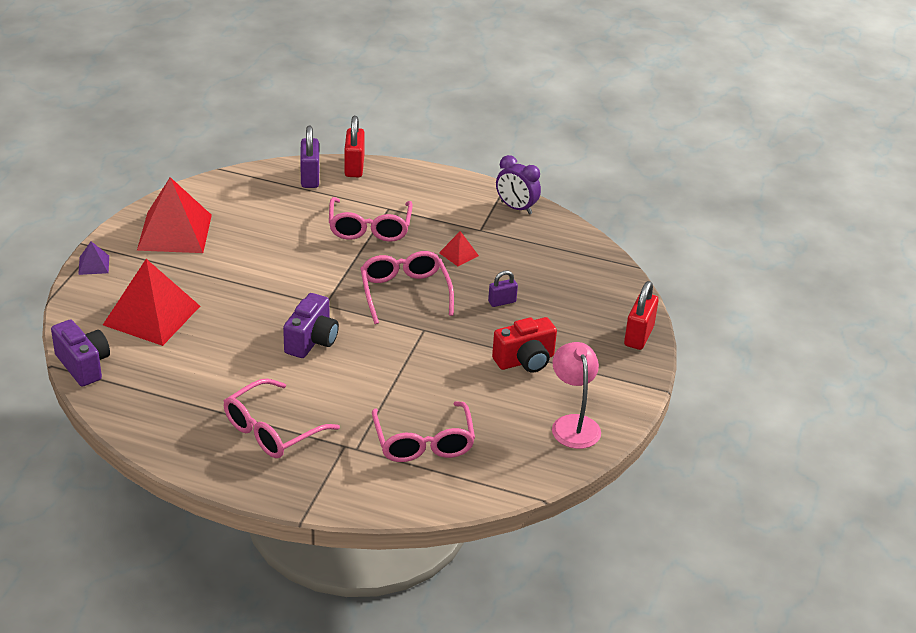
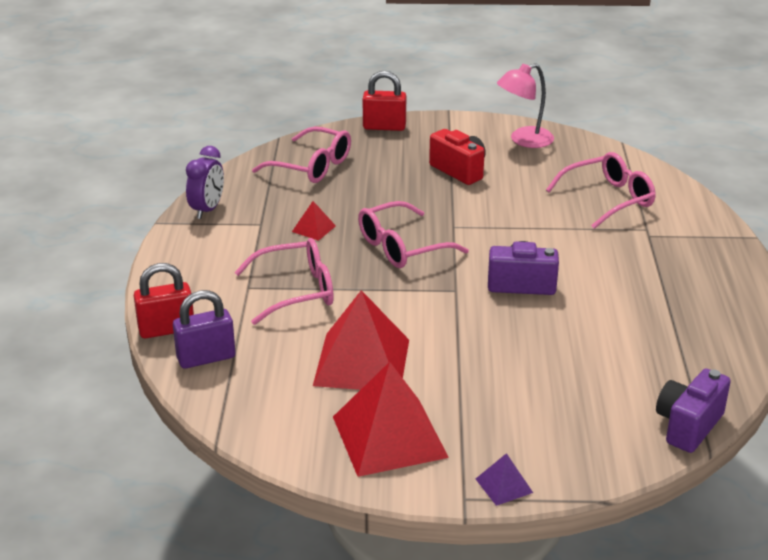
camera: 105 degrees left, 5 degrees down
red pyramid [103,259,200,346] -> red pyramid moved to [313,290,409,390]
pink glasses [224,378,340,458] -> pink glasses moved to [252,126,351,183]
purple padlock [488,271,518,307] -> none

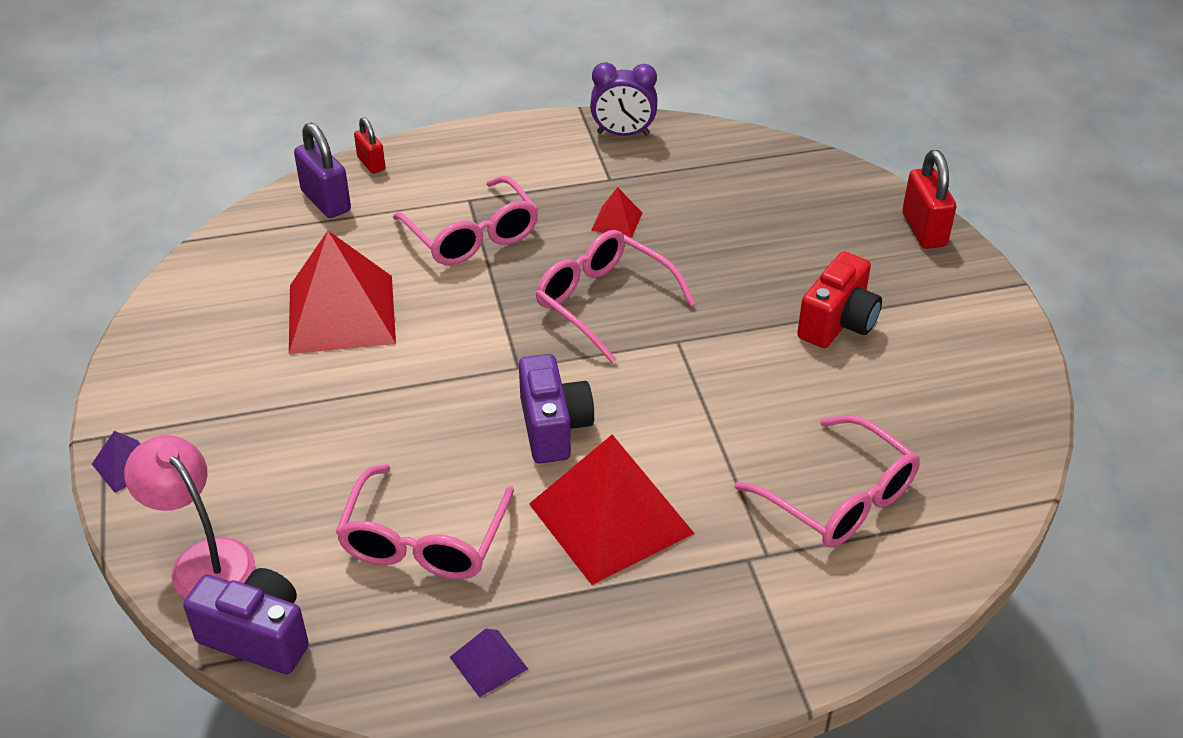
camera: 75 degrees right, 10 degrees up
red padlock [134,263,194,338] -> red padlock [354,117,385,174], size x0.61
pink glasses [252,126,351,183] -> pink glasses moved to [336,464,514,579]
red pyramid [333,362,449,477] -> red pyramid moved to [529,435,695,585]
pink lamp [497,63,554,148] -> pink lamp moved to [124,435,255,599]
none -> purple pyramid [450,629,528,698]

